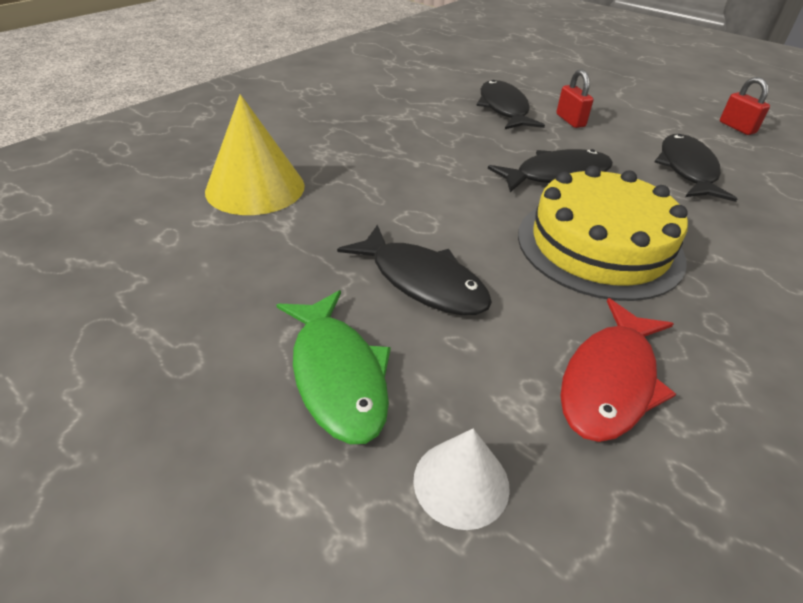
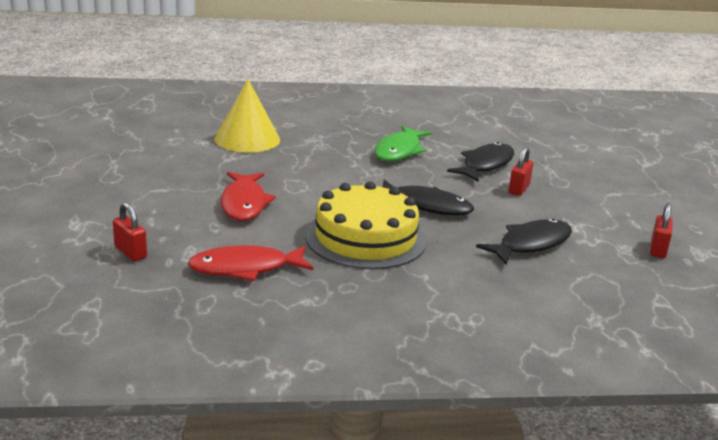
camera: 45 degrees right, 15 degrees down
green fish [276,290,391,444] -> green fish moved to [374,125,432,161]
black fish [337,225,492,315] -> red fish [221,172,276,221]
white cone [413,428,510,530] -> red padlock [113,202,147,261]

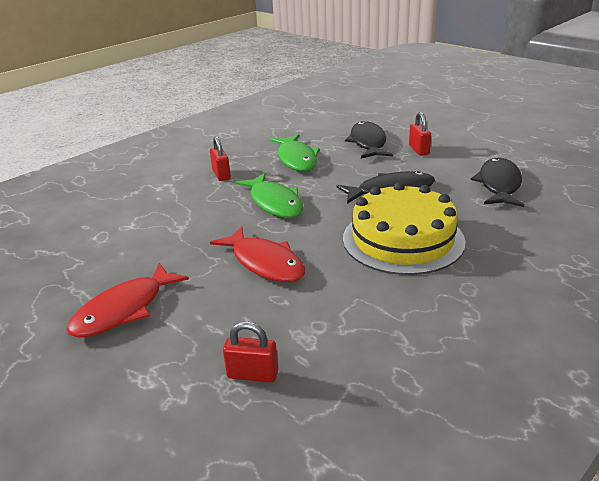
camera: 35 degrees left, 5 degrees up
red fish [187,245,313,281] -> red fish moved to [66,263,189,338]
yellow cone [215,79,280,153] -> none
red padlock [650,203,673,258] -> red padlock moved to [210,136,231,181]
none -> green fish [235,173,304,218]

